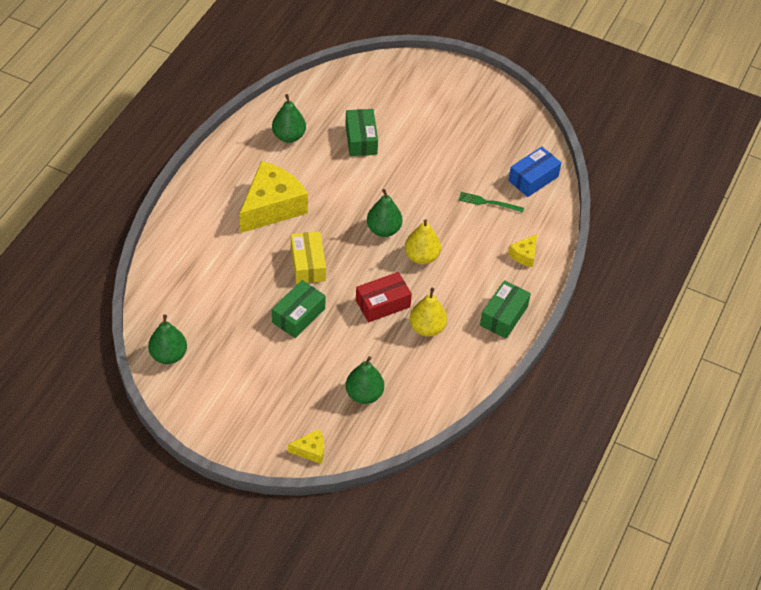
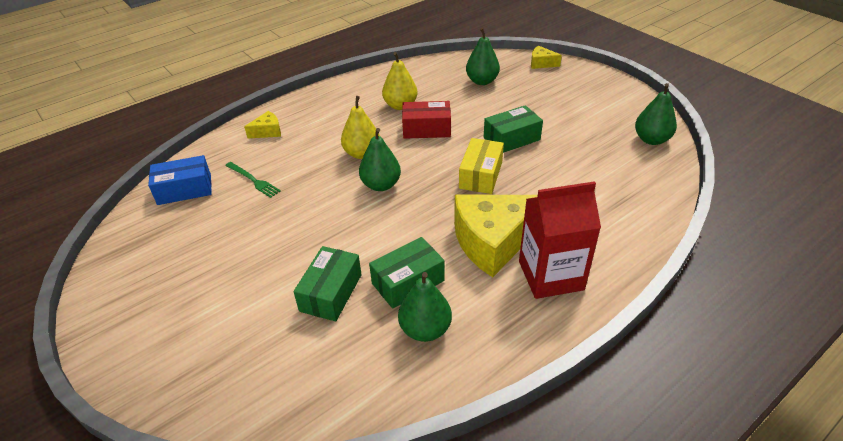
camera: 150 degrees left, 10 degrees down
green box [480,280,531,339] -> green box moved to [369,237,445,309]
none -> red carton [519,181,601,299]

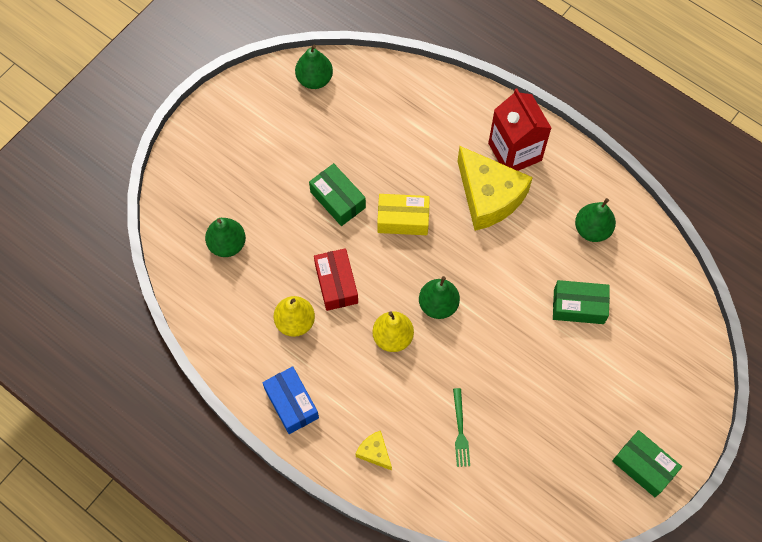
camera: 105 degrees left, 25 degrees up
blue box [148,155,212,205] -> blue box moved to [262,366,319,434]
green fork [225,162,281,198] -> green fork turned 150 degrees clockwise [453,388,470,467]
green box [369,237,445,309] -> green box moved to [612,430,682,497]
yellow cheese [531,46,562,69] -> none

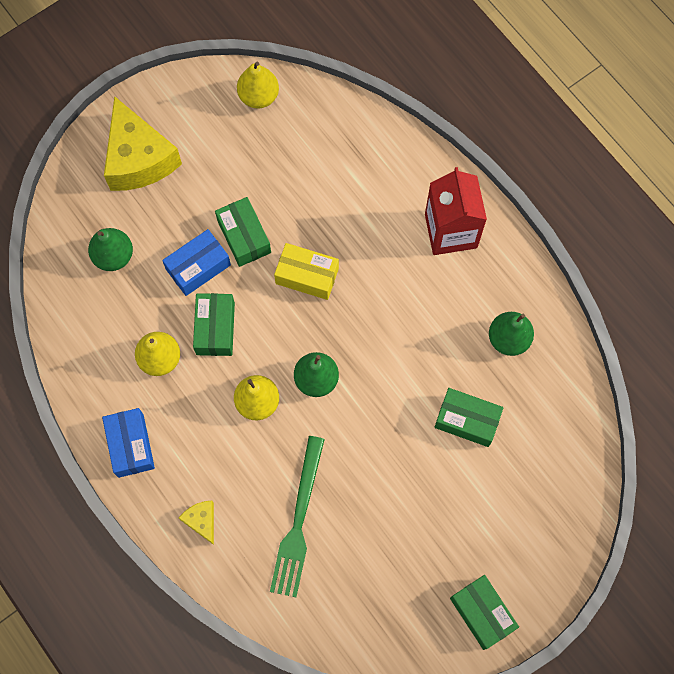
camera: 15 degrees right, 5 degrees up
green pear [295,45,333,89] -> yellow pear [237,62,279,109]
red box [314,248,358,311] -> green box [193,293,235,356]
green fork [453,388,470,467] -> green fork [270,436,325,597], size x1.84
yellow cheese [458,146,533,231] -> yellow cheese moved to [104,96,182,191]
none -> blue box [162,229,231,296]

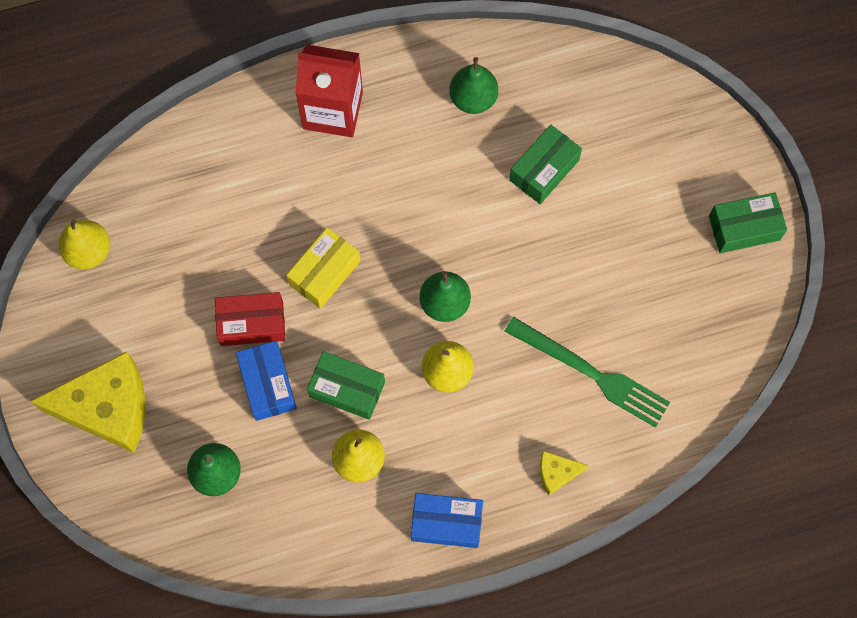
camera: 70 degrees left, 0 degrees up
green box [215,197,271,267] -> red box [215,292,286,346]

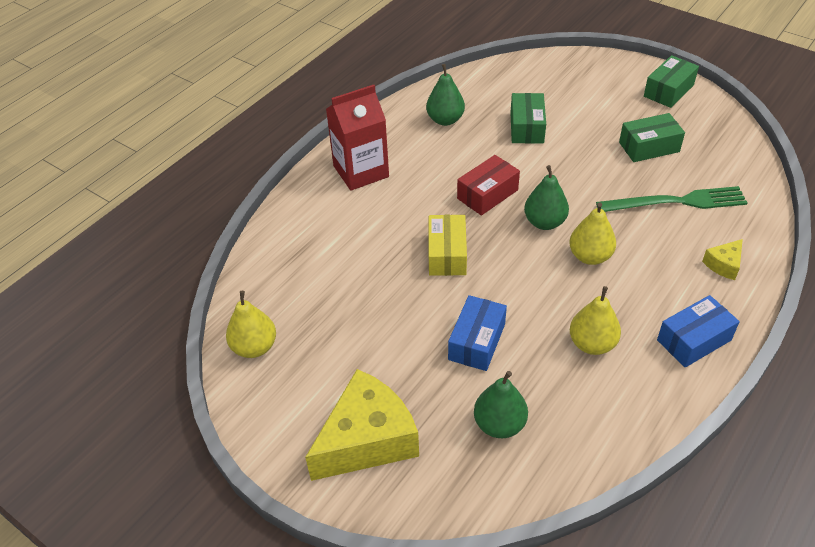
camera: 35 degrees left, 25 degrees down
red box [215,292,286,346] -> red box moved to [457,155,520,216]
blue box [236,341,297,421] -> blue box turned 75 degrees clockwise [448,295,507,371]
green box [307,351,385,420] -> green box moved to [619,113,685,162]

